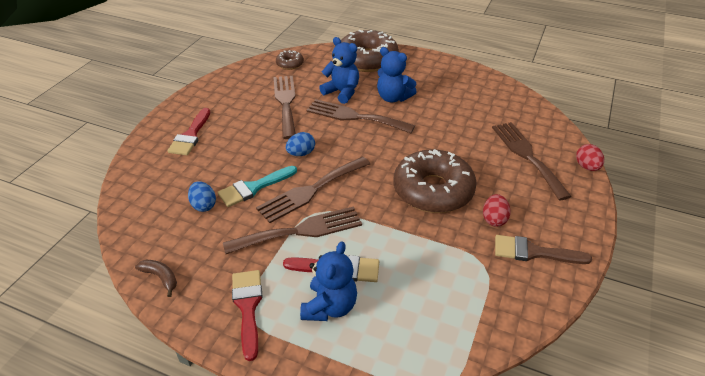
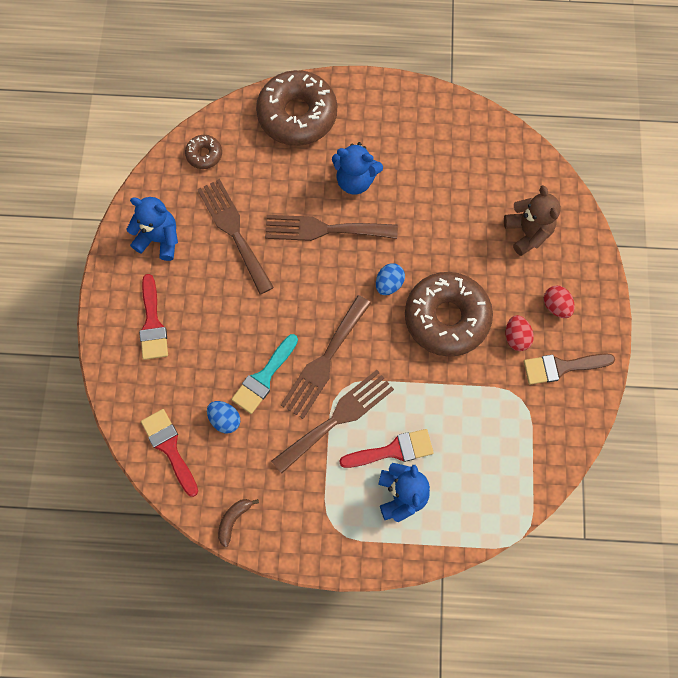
camera: 20 degrees left, 30 degrees up
brown banana [135,260,177,297] -> brown banana turned 75 degrees counterclockwise [218,499,259,547]
red brush [232,270,263,361] -> red brush moved to [141,409,198,497]
blue egg [286,132,315,156] -> blue egg moved to [376,263,405,295]
blue teddy bear [319,37,359,104] -> blue teddy bear moved to [126,197,178,261]
brown fork [492,122,572,201] -> brown teddy bear [504,185,561,256]
red egg [576,144,604,171] -> red egg moved to [544,286,575,318]

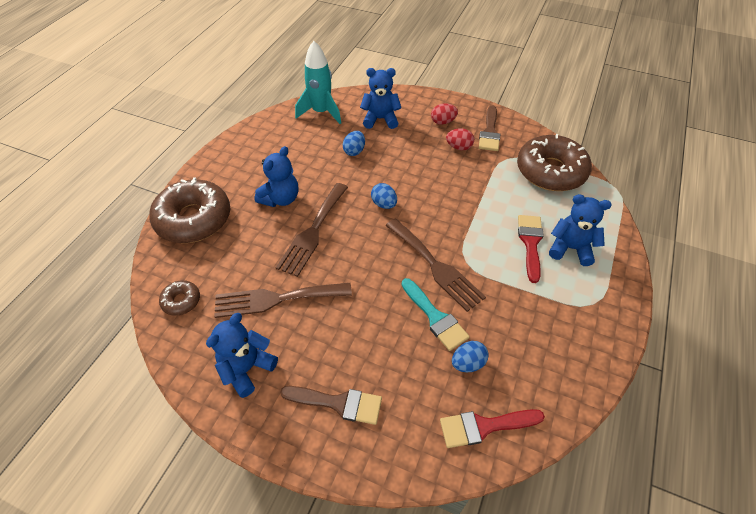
camera: 70 degrees left, 20 degrees down
red brush [139,274,168,360] -> brown brush [280,386,382,425]
brown banana [218,499,259,547] -> none
brown fork [271,370,394,474] -> none
brown donut [405,272,493,357] -> brown donut moved to [517,134,592,191]
brown teddy bear [504,185,561,256] -> blue teddy bear [360,68,401,129]
none -> turquoise rocket [295,41,341,124]
none -> blue egg [343,131,365,156]

